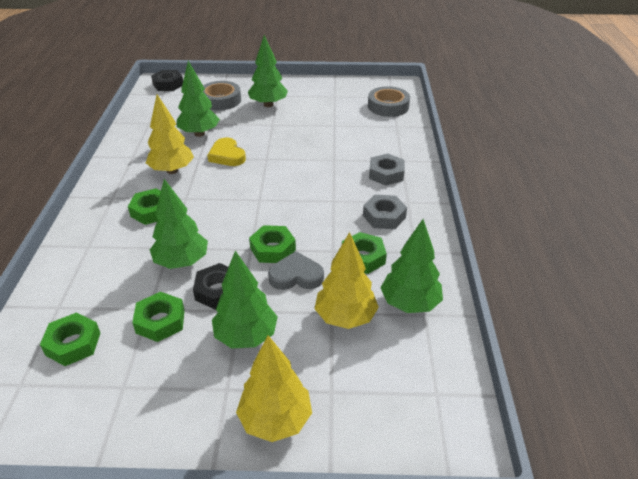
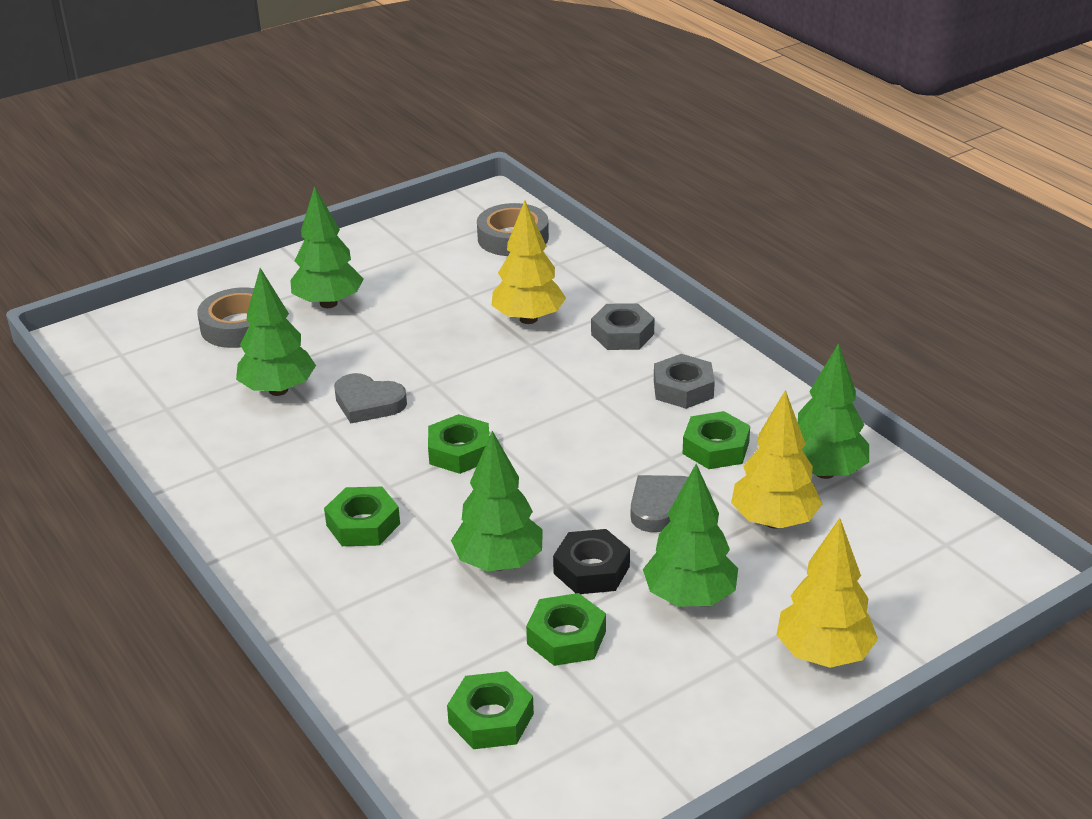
camera: 35 degrees left, 5 degrees down
yellow tree [146,94,194,174] -> yellow tree moved to [492,201,566,324]
black nut [151,70,183,91] -> none
yellow heart [207,138,246,166] -> grey heart [334,373,407,423]
green nut [249,225,296,263] -> green nut moved to [428,414,489,474]

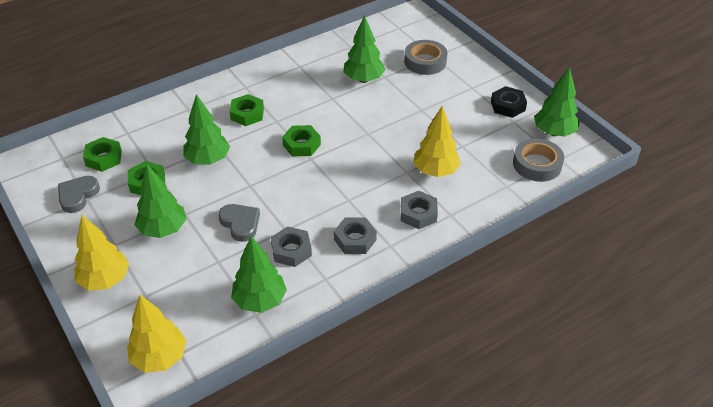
camera: 90 degrees right, 10 degrees up
green tree [290,186,363,308] -> green tree moved to [534,67,580,137]
grey heart [334,373,407,423] -> grey heart moved to [58,176,100,213]
black nut [553,529,630,594] -> black nut moved to [491,86,527,118]
green nut [682,411,750,469] -> grey nut [271,226,312,267]
yellow tree [731,390,822,528] -> yellow tree moved to [127,295,186,373]

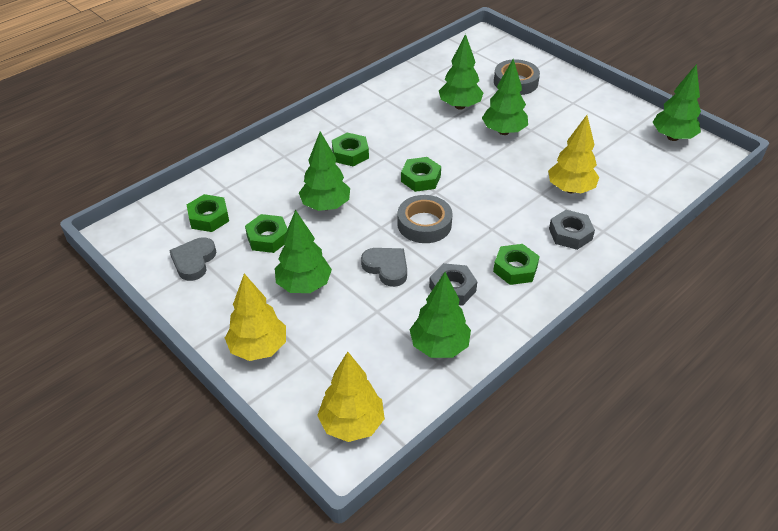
camera: 10 degrees left, 0 degrees up
grey nut [334,218,377,254] -> green nut [493,244,540,285]
black nut [491,86,527,118] -> none
grey tape [513,138,564,182] -> grey tape moved to [397,195,453,243]
none -> green tree [482,59,528,135]

